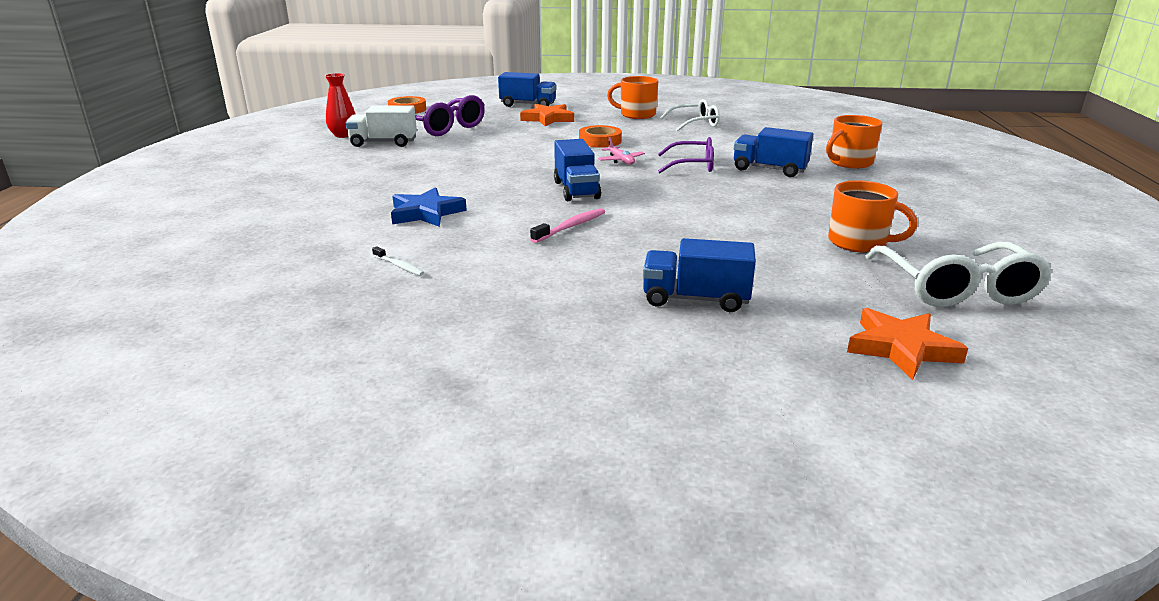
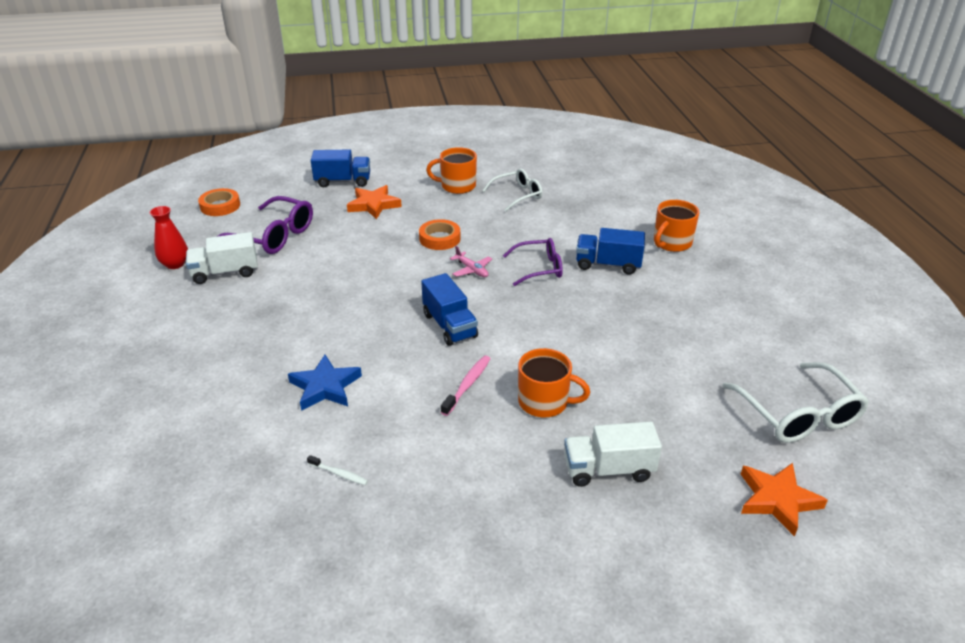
camera: 15 degrees left, 10 degrees up
blue truck [643,238,756,312] -> white truck [564,422,662,487]
orange mug [828,180,917,252] -> orange mug moved to [518,348,590,418]

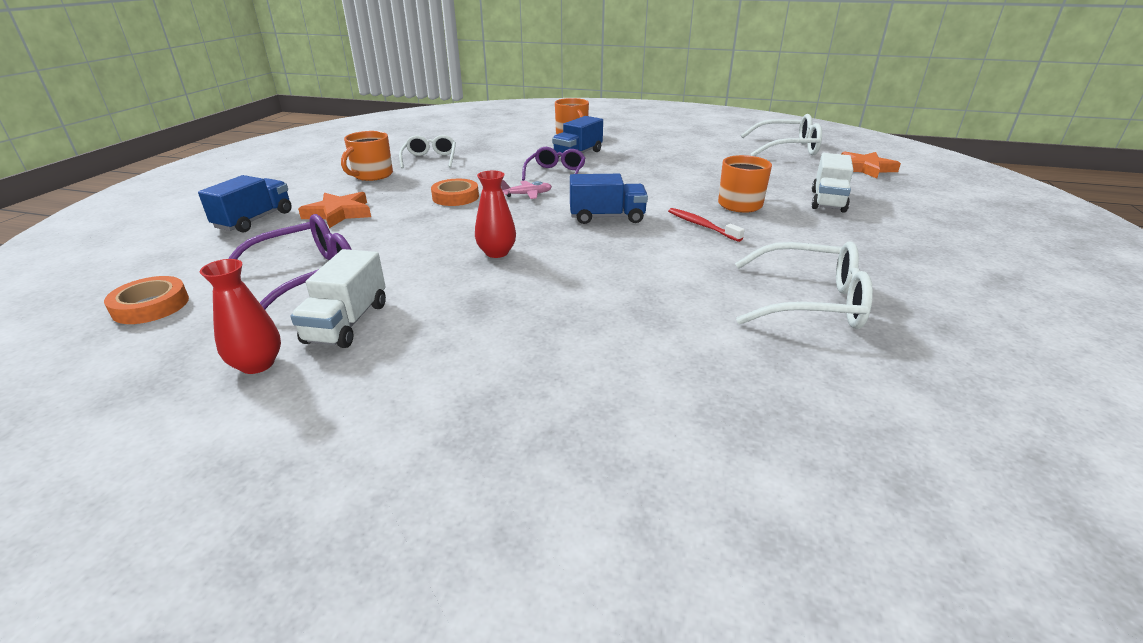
camera: 65 degrees left, 5 degrees down
blue star [288,355,362,411] -> none
white toothbrush [307,455,368,485] -> white glasses [735,242,873,329]
pink toothbrush [441,355,491,416] -> red toothbrush [668,208,745,242]
none -> red vase [475,170,516,258]

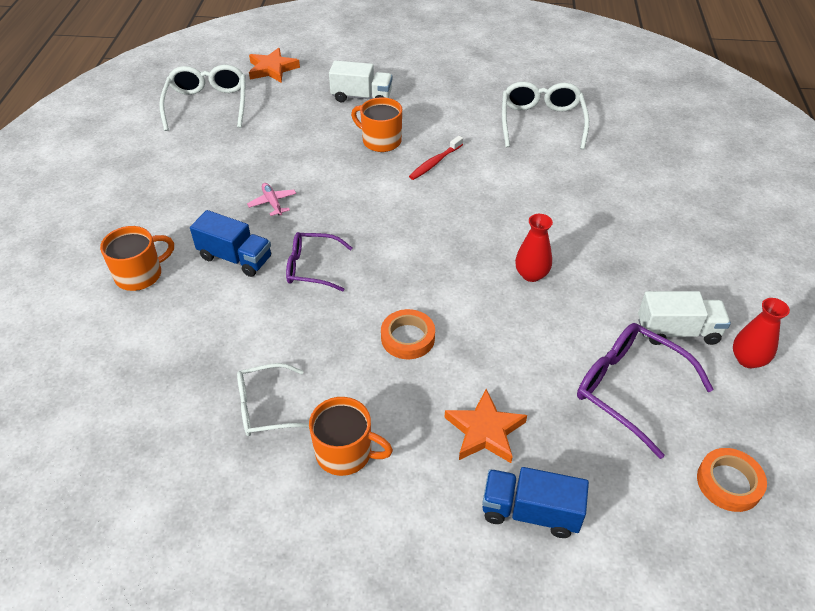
camera: 100 degrees left, 15 degrees up
pink plane [501,180,552,199] -> pink plane moved to [247,183,296,216]
blue truck [570,174,648,224] -> none

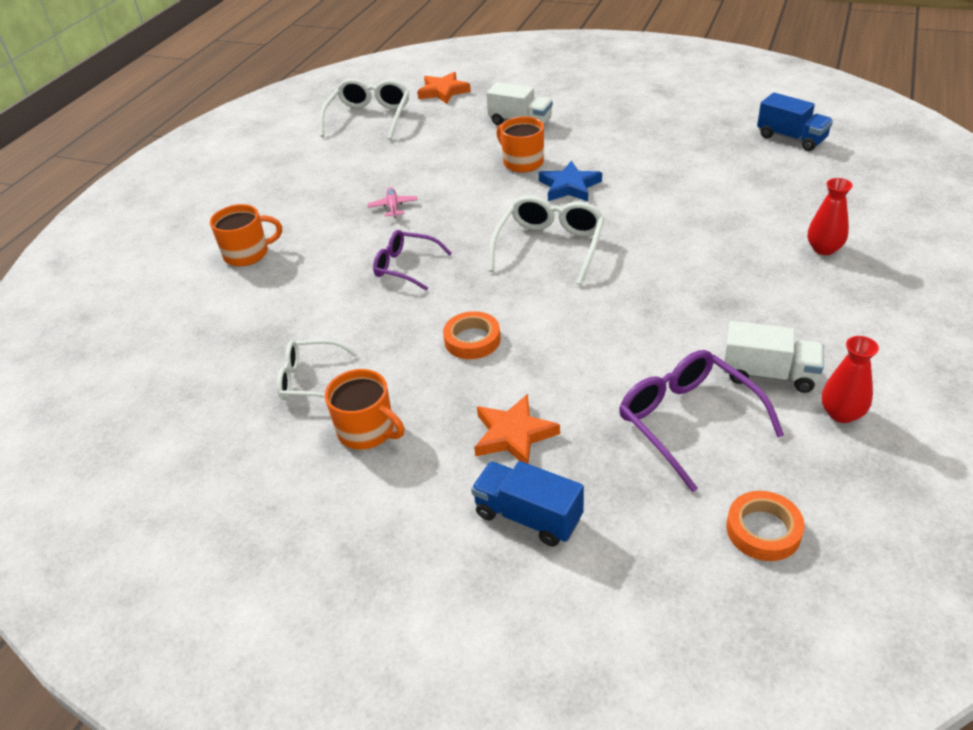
camera: 20 degrees right, 5 degrees down
blue truck [190,210,271,277] -> blue truck moved to [757,92,833,151]
red toothbrush [409,136,463,180] -> blue star [539,161,602,202]
white glasses [502,82,589,150] -> white glasses moved to [488,196,605,285]
red vase [515,214,553,282] -> red vase moved to [808,178,853,255]

